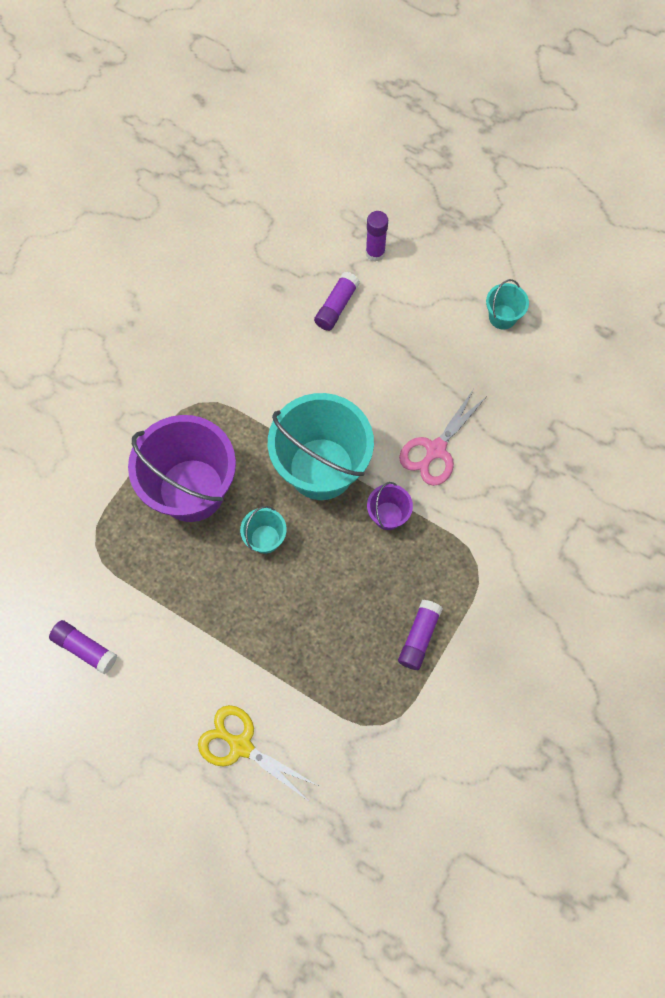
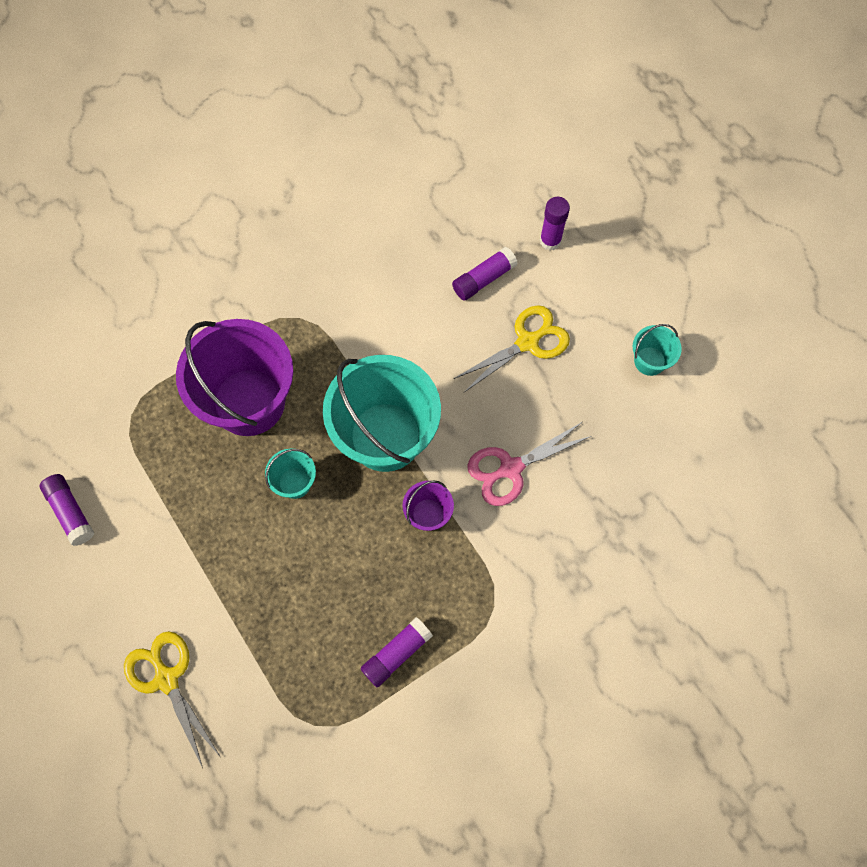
camera: 25 degrees right, 0 degrees up
none -> yellow scissors [454,305,570,392]

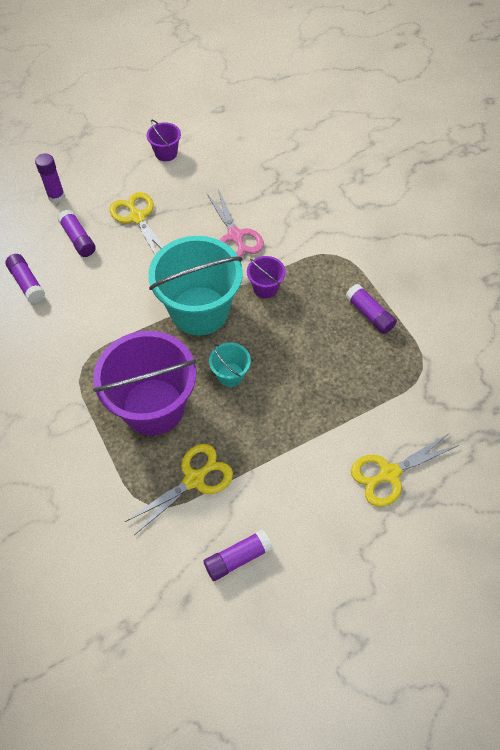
camera: 85 degrees left, 10 degrees down
turquoise bucket [633,324,682,376] -> purple bucket [146,120,181,161]
none -> purple glue stick [5,254,45,304]
none -> yellow scissors [125,444,233,534]

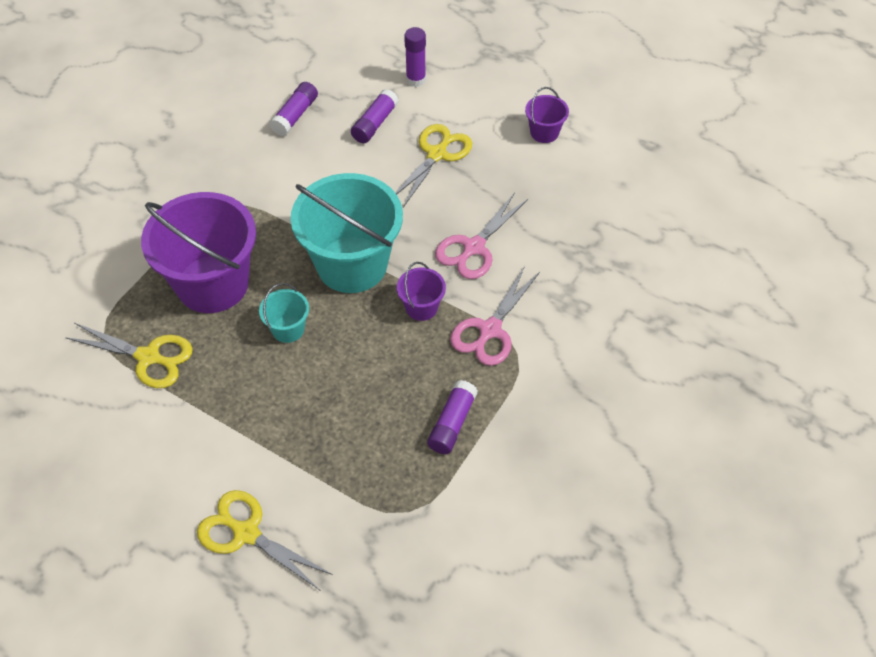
camera: 60 degrees right, 5 degrees down
purple glue stick [204,529,273,581] -> none
none -> pink scissors [450,266,540,366]

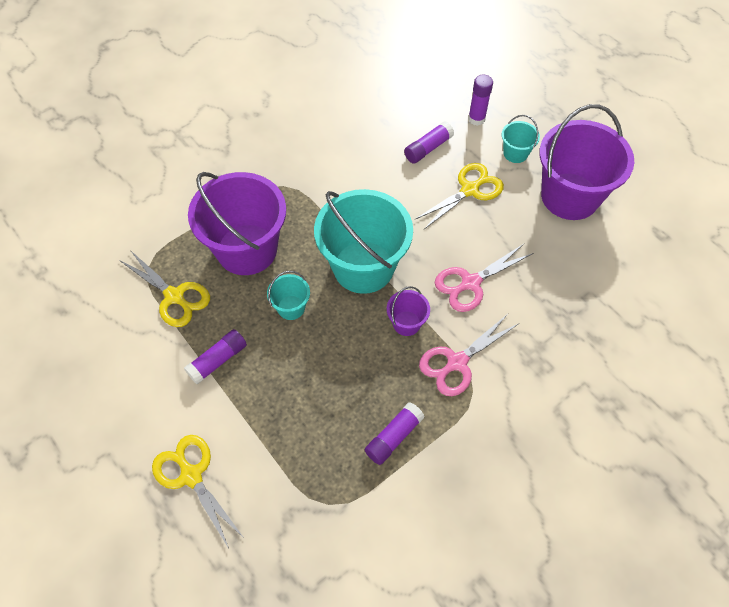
camera: 20 degrees right, 5 degrees up
purple glue stick [269,82,318,136] -> purple glue stick moved to [184,329,247,384]
purple bucket [525,87,569,143] -> purple bucket [539,104,634,220], size x2.27
none -> turquoise bucket [502,115,540,163]

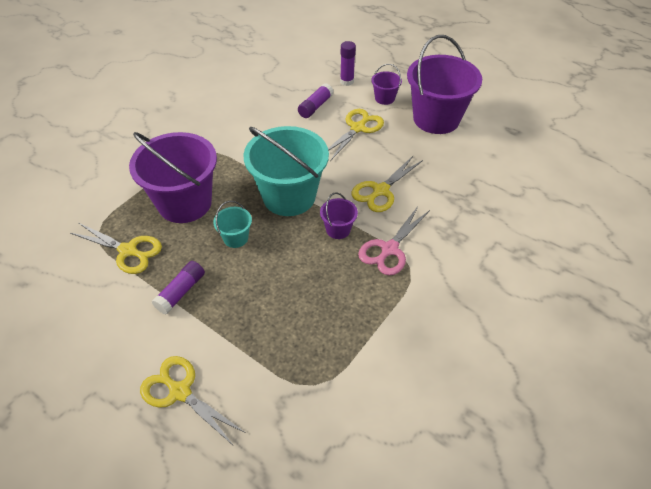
camera: 15 degrees left, 10 degrees down
purple glue stick [365,402,425,465] -> none
pink scissors [435,244,534,312] -> yellow scissors [351,156,423,212]
turquoise bucket [502,115,540,163] -> purple bucket [371,64,402,105]

